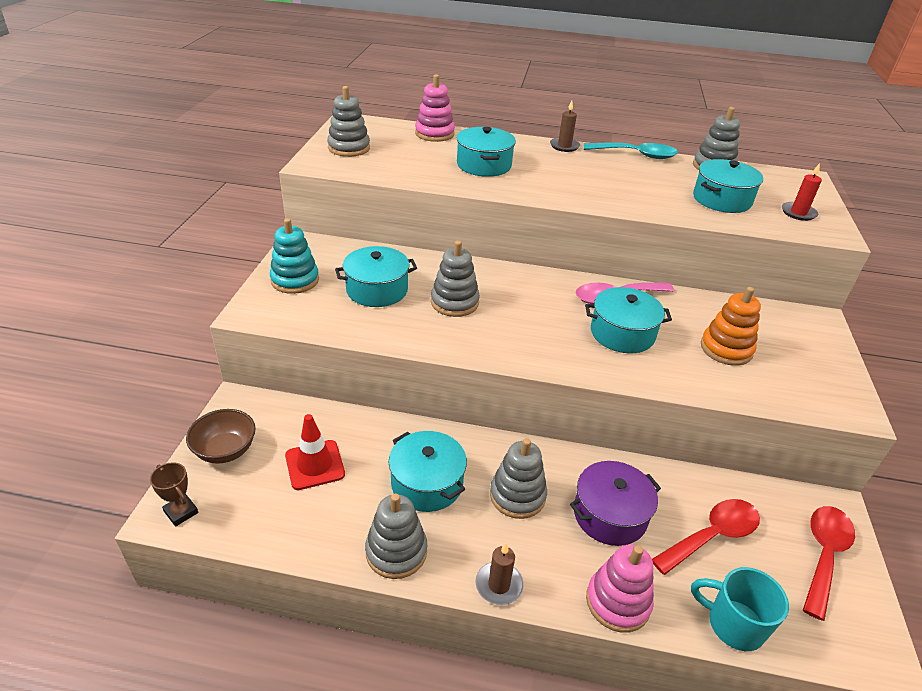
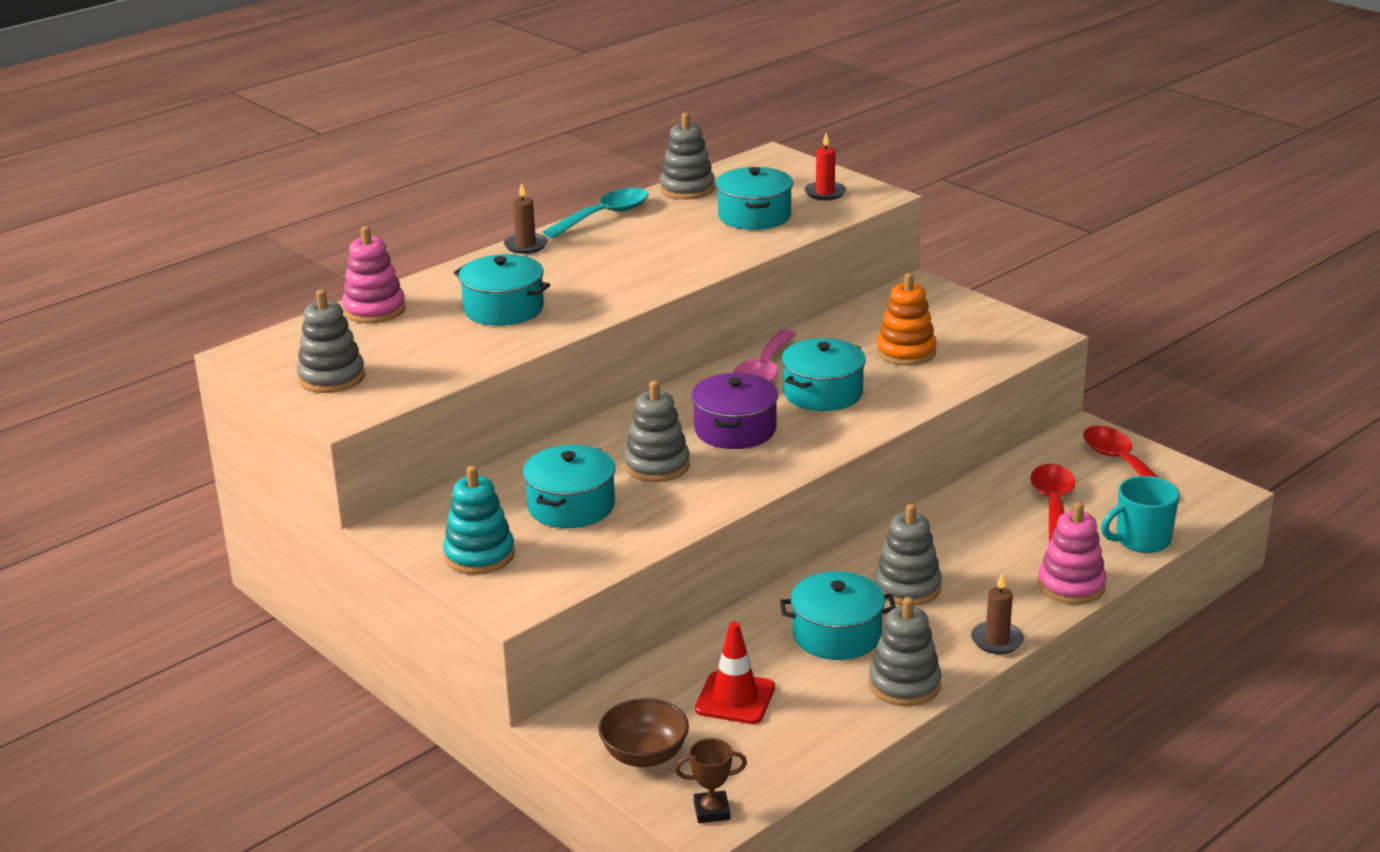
camera: 50 degrees left, 10 degrees down
purple pot [570,461,661,546] -> purple pot moved to [691,373,779,449]

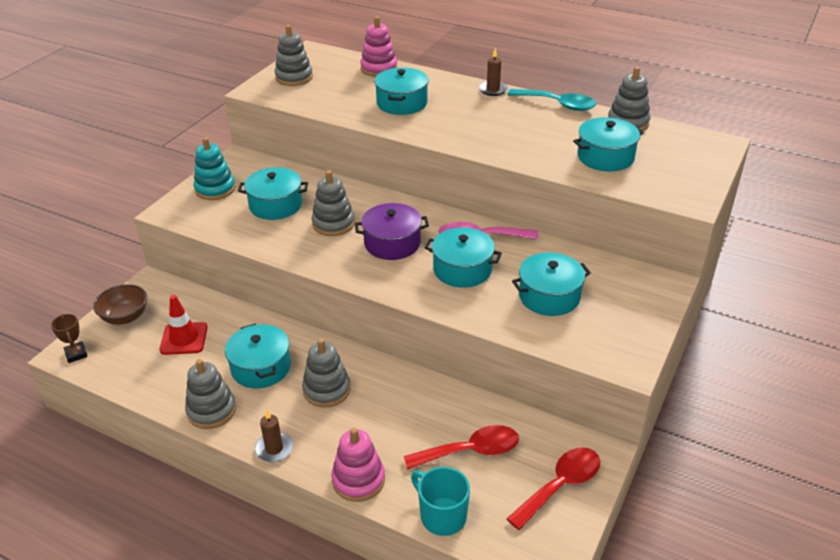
camera: 70 degrees right, 10 degrees up
red candle [804,133,846,200] -> none
orange stacking toy [876,273,936,366] -> turquoise pot [512,252,591,316]

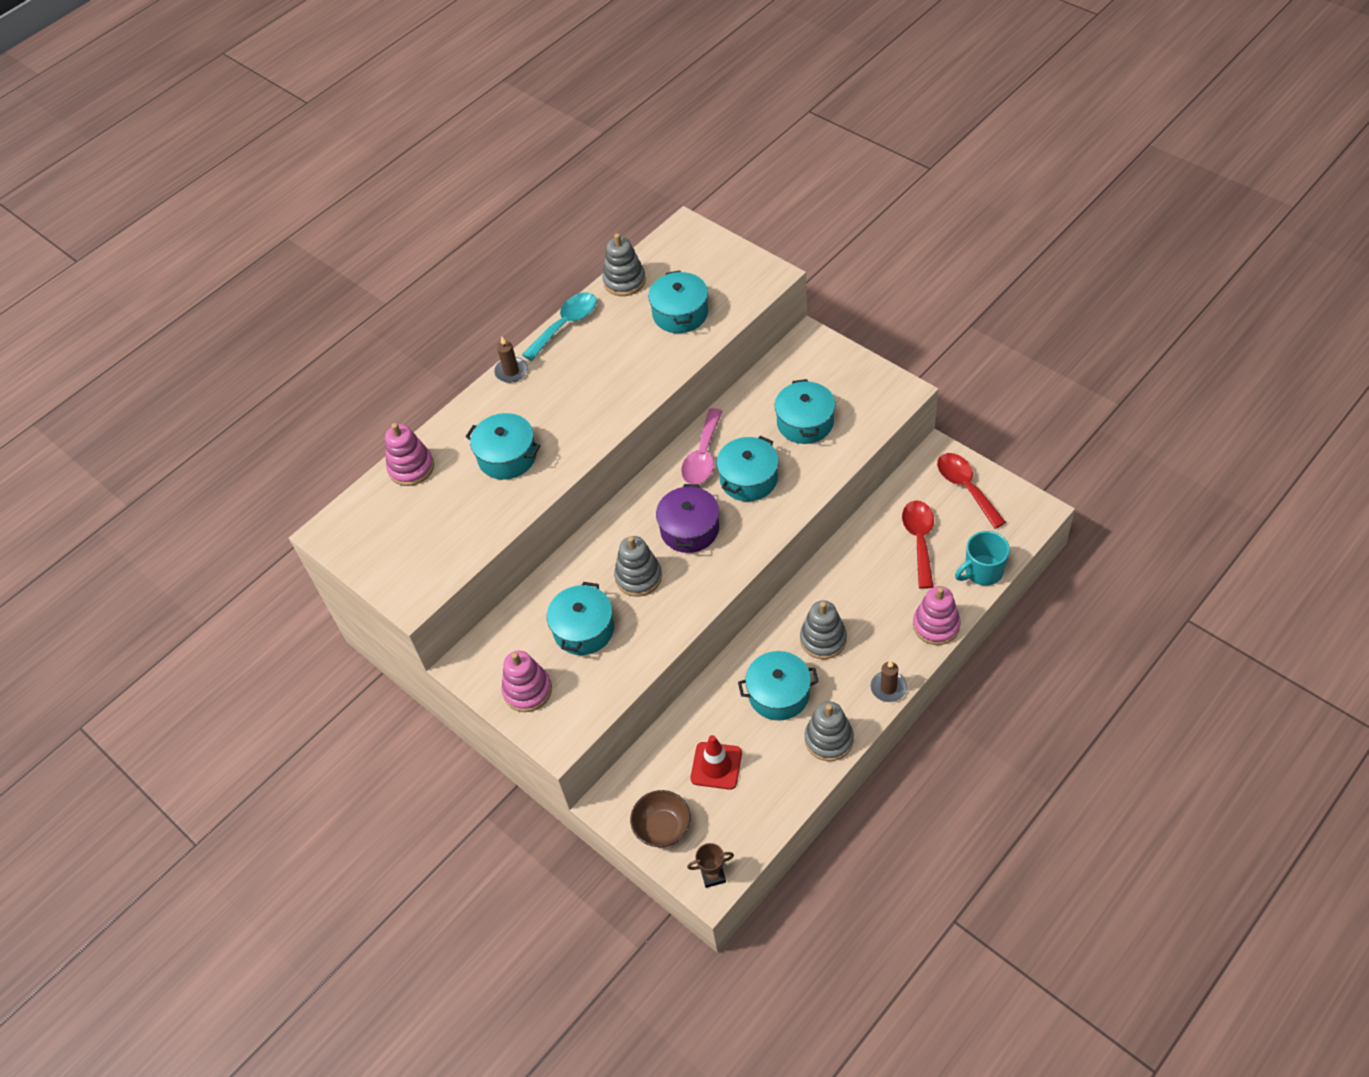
camera: 70 degrees left, 15 degrees up
turquoise stacking toy [194,137,236,200] -> pink stacking toy [502,651,552,712]
grey stacking toy [275,25,313,86] -> none

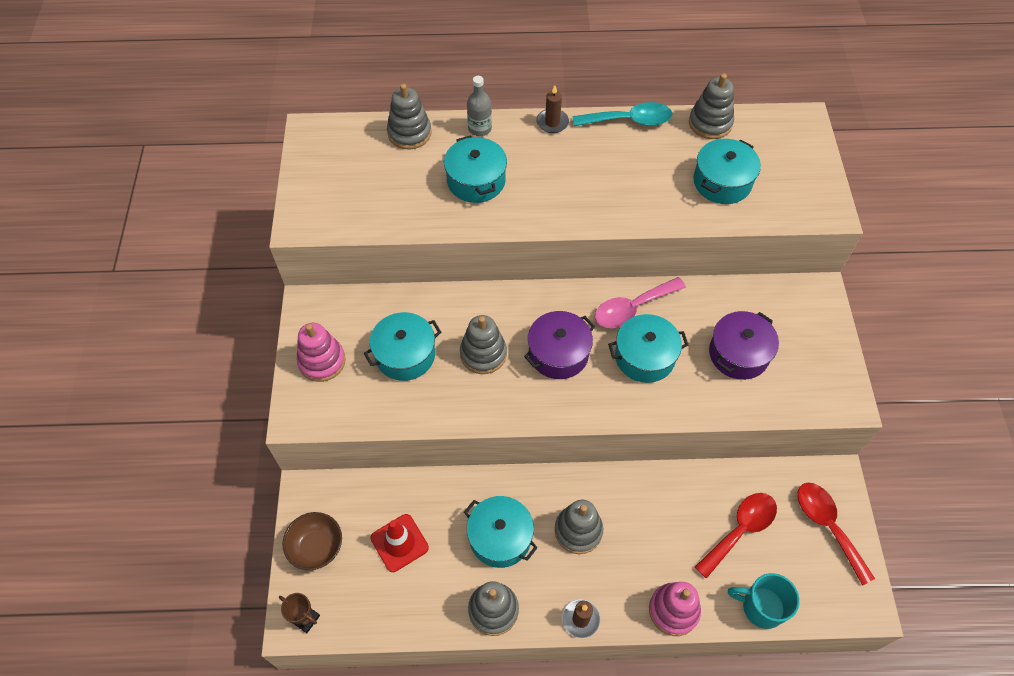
camera: 40 degrees right, 5 degrees up
pink stacking toy [385,423,434,486] -> grey stacking toy [387,84,432,149]
turquoise pot [775,379,835,444] -> purple pot [709,311,779,380]
red spoon [937,453,1006,529] -> red spoon turned 45 degrees counterclockwise [798,483,875,586]
none -> grey bottle [467,76,492,136]

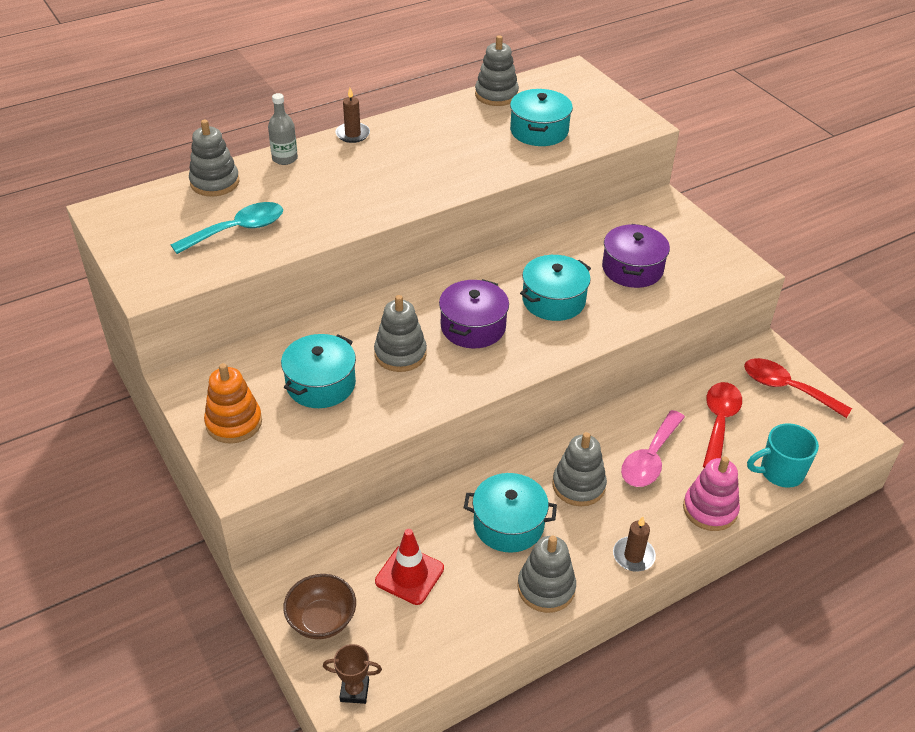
camera: 30 degrees left, 15 degrees down
pink stacking toy [296,323,346,382] -> orange stacking toy [204,363,262,443]
turquoise pot [444,136,507,203] -> none
turquoise spoon [573,102,672,126] -> turquoise spoon moved to [171,202,283,254]
pink spoon [595,277,686,328] -> pink spoon moved to [621,410,685,487]

